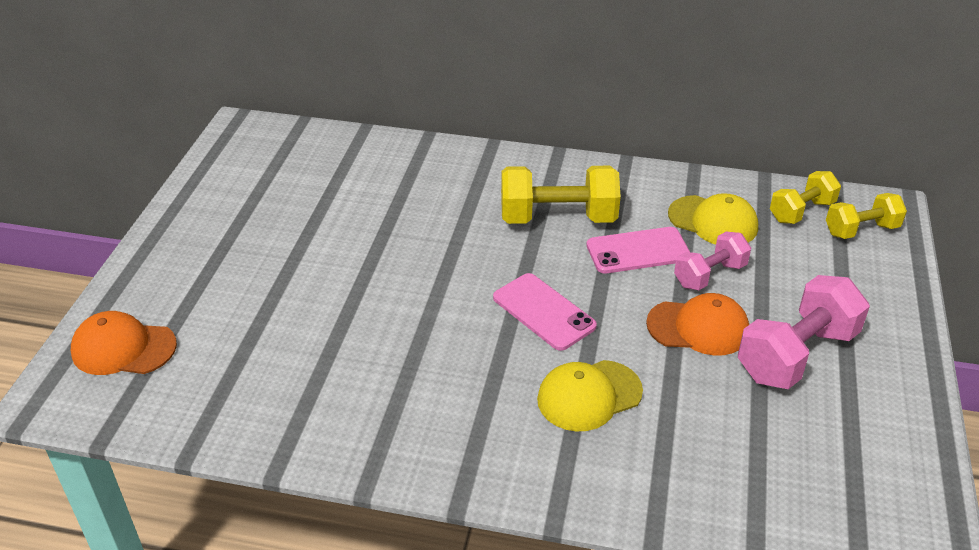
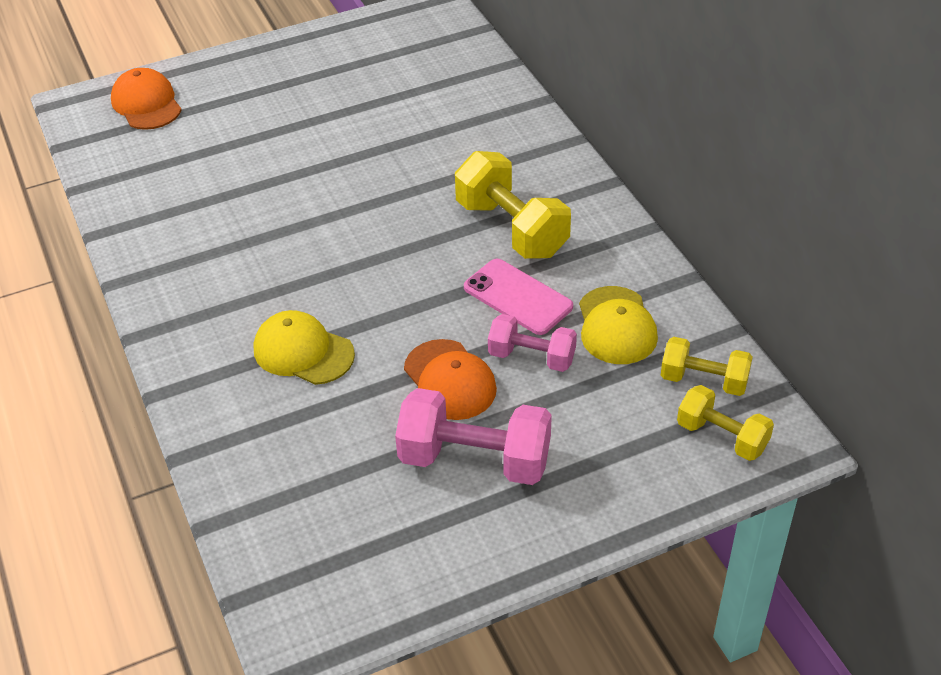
camera: 55 degrees right, 5 degrees up
pink phone [493,273,597,351] -> none

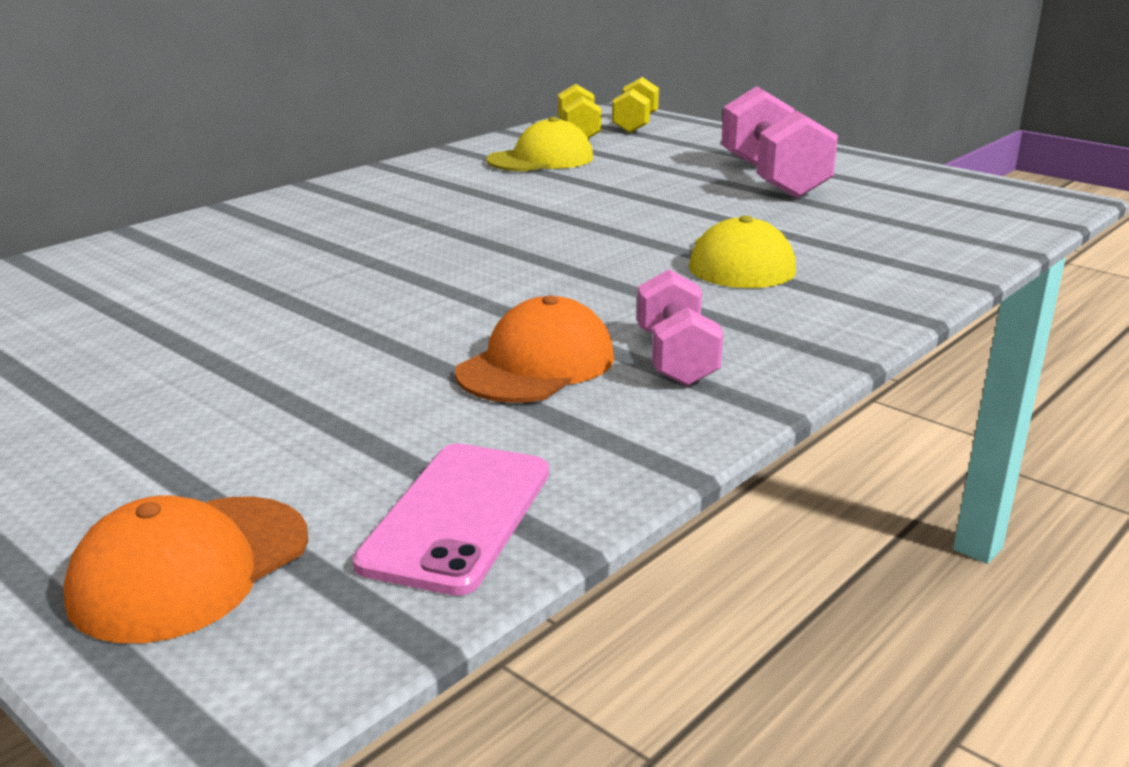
camera: 115 degrees left, 20 degrees down
orange cap [404,339,497,420] -> orange cap moved to [455,295,614,403]
yellow dumbbell [455,151,571,259] -> none
pink phone [464,259,573,335] -> pink phone moved to [353,443,549,596]
pink dumbbell [488,314,577,372] -> pink dumbbell moved to [637,269,723,386]

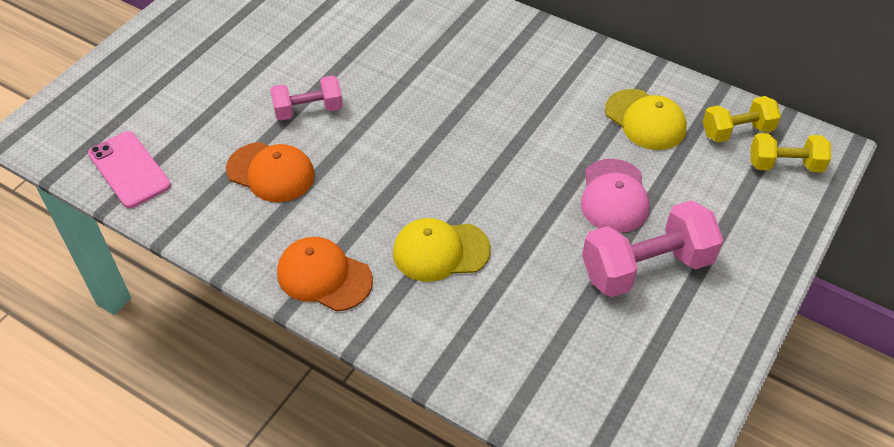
camera: 80 degrees right, 25 degrees up
orange cap [63,496,308,643] -> orange cap moved to [277,237,373,311]
pink phone [353,443,549,596] -> pink phone turned 45 degrees clockwise [88,131,171,208]
pink dumbbell [637,269,723,386] -> pink dumbbell moved to [270,76,343,121]
none -> pink cap [581,159,650,233]

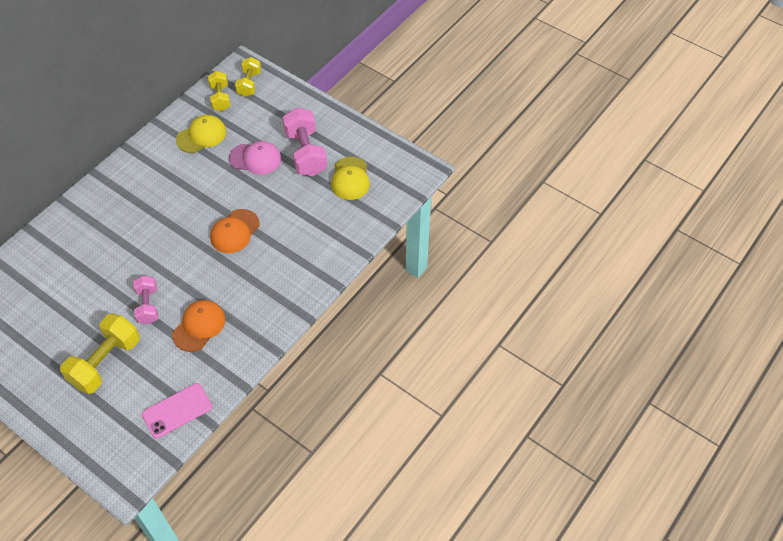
camera: 85 degrees left, 5 degrees up
orange cap [277,237,373,311] -> orange cap moved to [210,209,260,253]
yellow cap [393,218,491,282] -> yellow cap moved to [331,157,370,200]
none -> yellow dumbbell [60,313,140,394]

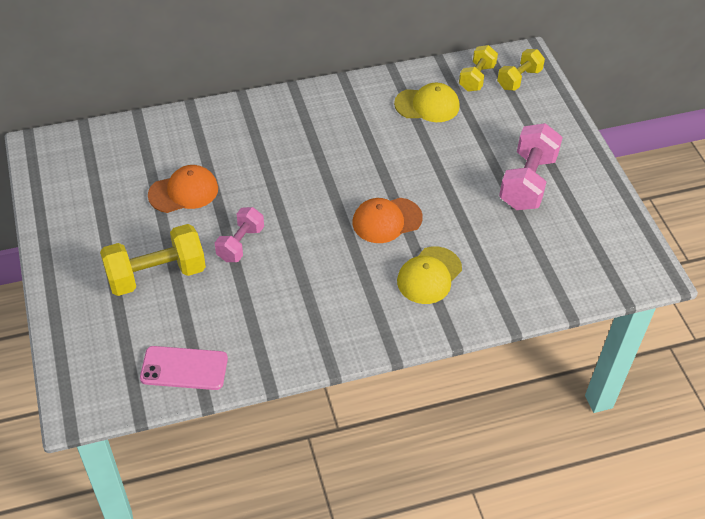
camera: 35 degrees right, 5 degrees down
orange cap [172,300,225,352] -> orange cap moved to [148,165,218,213]
pink cap [229,141,281,175] -> none
yellow cap [331,157,370,200] -> yellow cap moved to [397,246,462,304]

